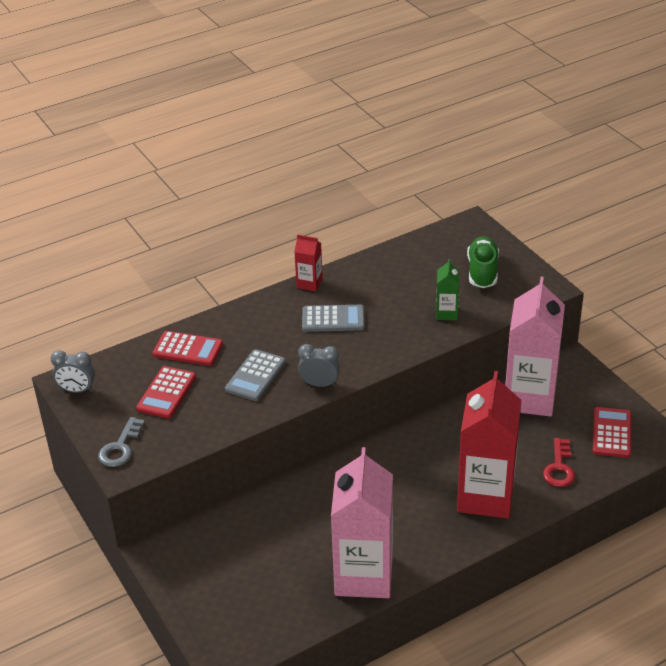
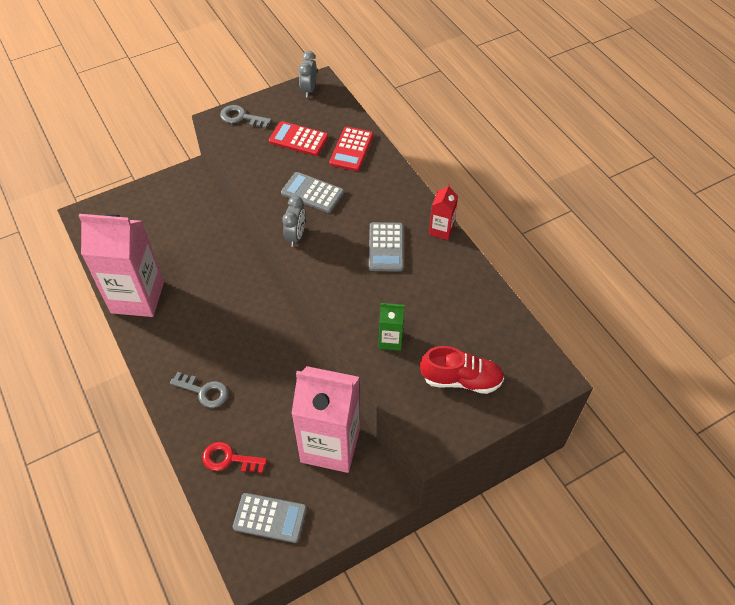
camera: 90 degrees right, 15 degrees up
red carton [457,371,522,519] -> grey key [170,372,228,408]
green shoe [467,236,499,288] -> red shoe [420,346,504,394]
red calculator [593,407,631,458] -> grey calculator [233,493,307,543]

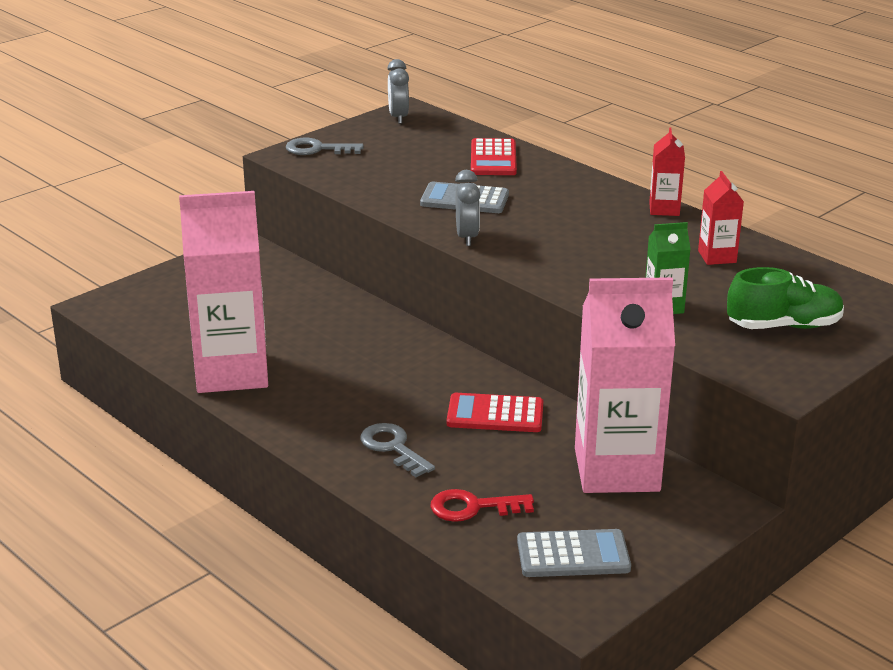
camera: 15 degrees left, 25 degrees down
grey key [170,372,228,408] -> grey key turned 135 degrees counterclockwise [360,423,435,477]
red calculator [269,121,329,156] -> red calculator moved to [447,393,543,432]
grey calculator [369,222,404,272] -> none
red shoe [420,346,504,394] -> green shoe [727,267,844,329]
none -> red carton [698,171,744,265]

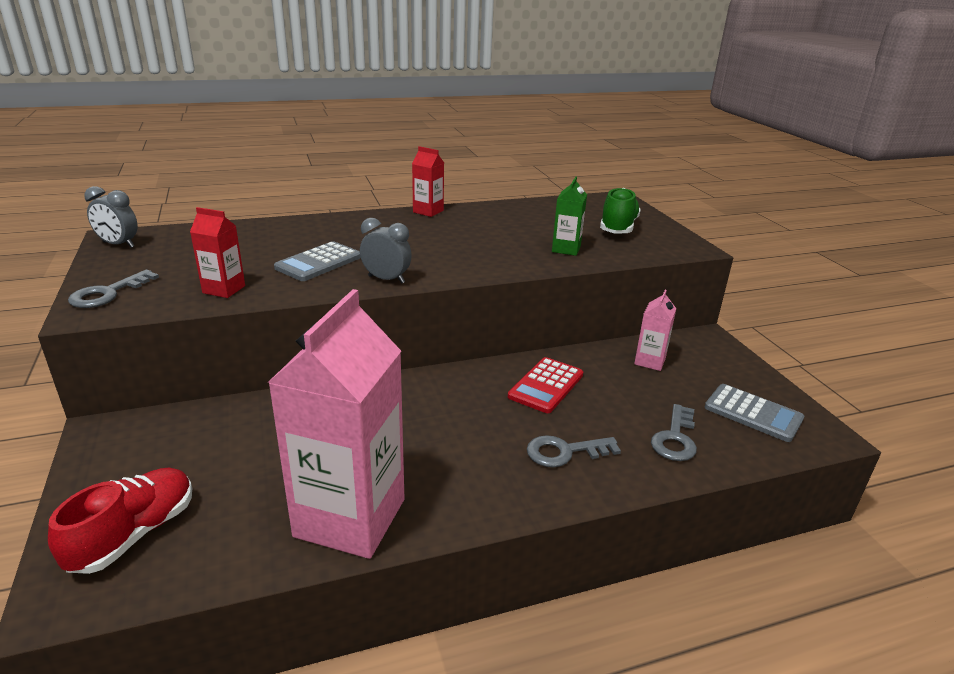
camera: 65 degrees left, 0 degrees up
red key [430,489,534,522] -> grey key [651,404,697,461]
red calculator [471,138,517,175] -> none
grey calculator [517,529,631,577] -> grey calculator turned 105 degrees clockwise [705,384,804,442]
pink carton [575,277,675,493] -> pink carton [634,290,677,371], size x0.45
red carton [698,171,744,265] -> red carton moved to [190,207,245,298]
none -> red shoe [48,468,192,574]

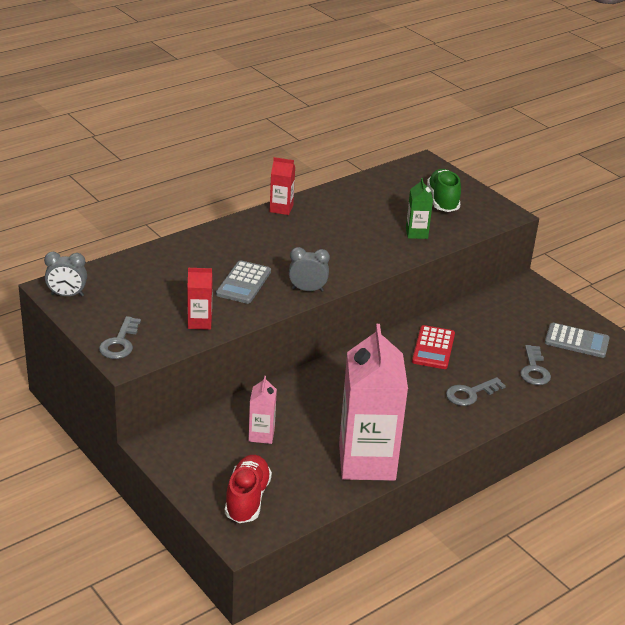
camera: 20 degrees left, 5 degrees up
pink carton [634,290,677,371] -> pink carton moved to [249,376,277,444]

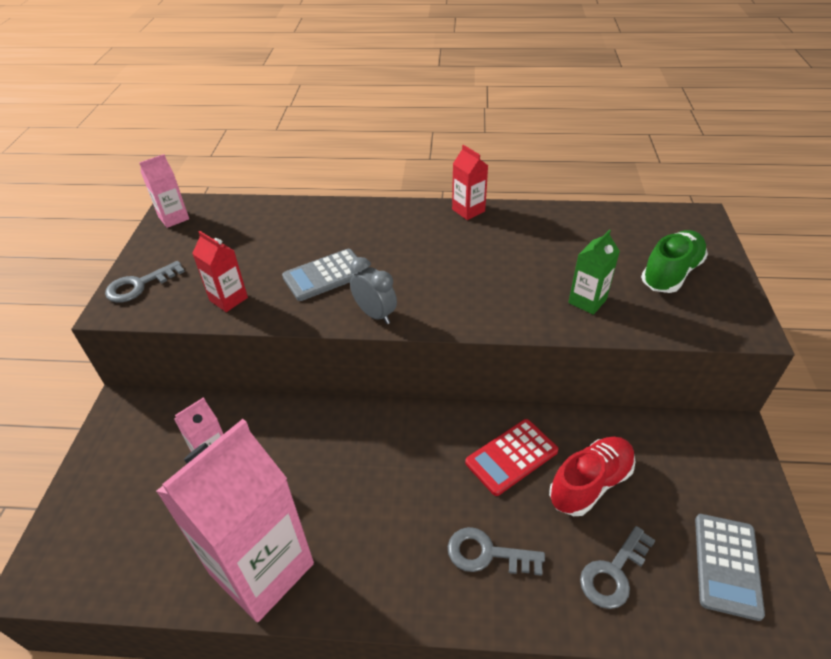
camera: 45 degrees right, 10 degrees up
grey clock [44,252,87,296] -> pink carton [139,154,189,228]
red shoe [225,455,272,523] -> red shoe moved to [549,436,636,516]
grey calculator [545,323,610,358] -> grey calculator turned 45 degrees clockwise [695,514,765,621]

